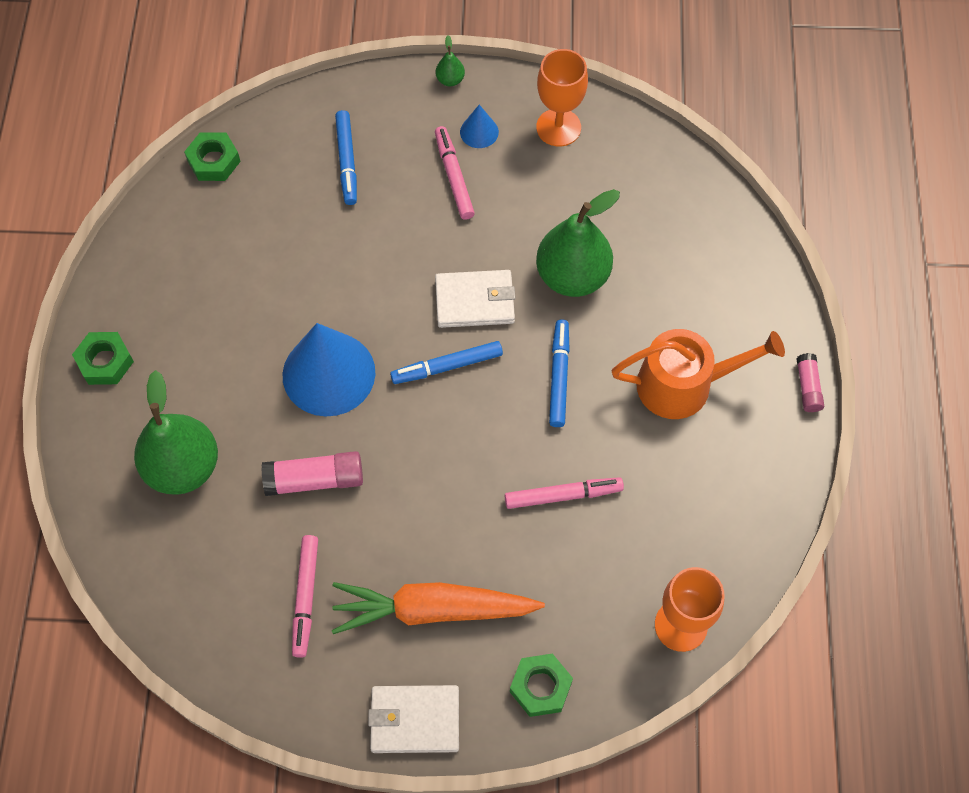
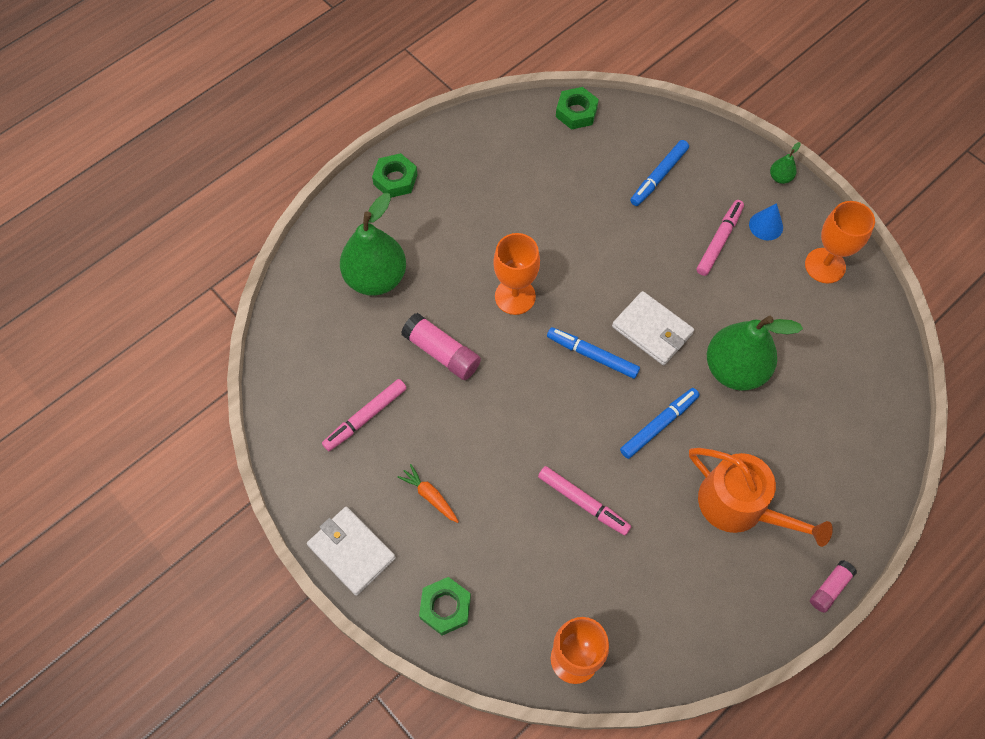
camera: 45 degrees right, 0 degrees up
blue cone [283,323,375,416] -> orange goblet [493,233,540,315]
orange carrot [332,582,545,634] -> orange carrot [398,464,459,523], size x0.43

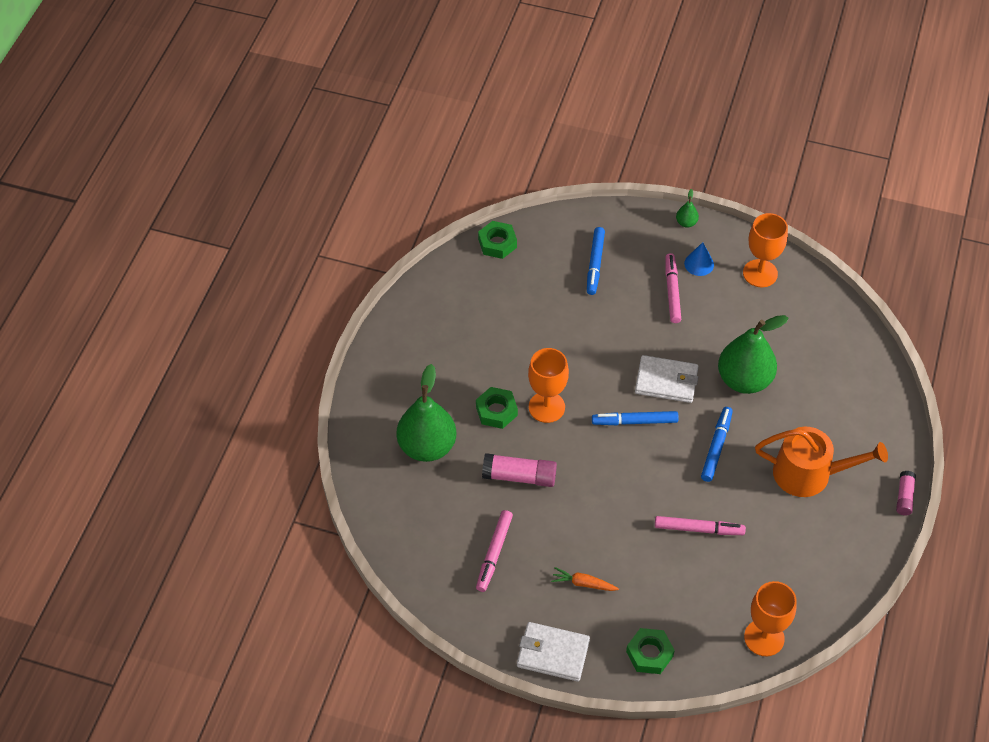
camera: 30 degrees left, 10 degrees down
green nut [372,153,418,198] -> green nut moved to [476,387,518,429]

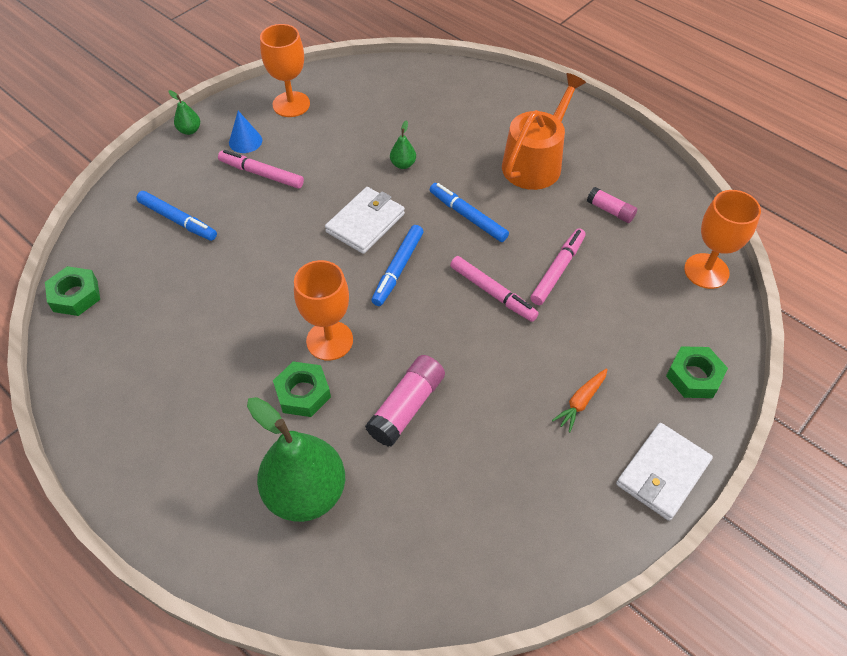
camera: 65 degrees left, 0 degrees up
pink marker [476,510,513,592] -> pink marker moved to [450,256,539,322]
green pear [718,315,788,394] -> green pear [390,121,416,169], size x0.42
pink glue stick [896,471,916,515] -> pink glue stick moved to [587,187,637,223]

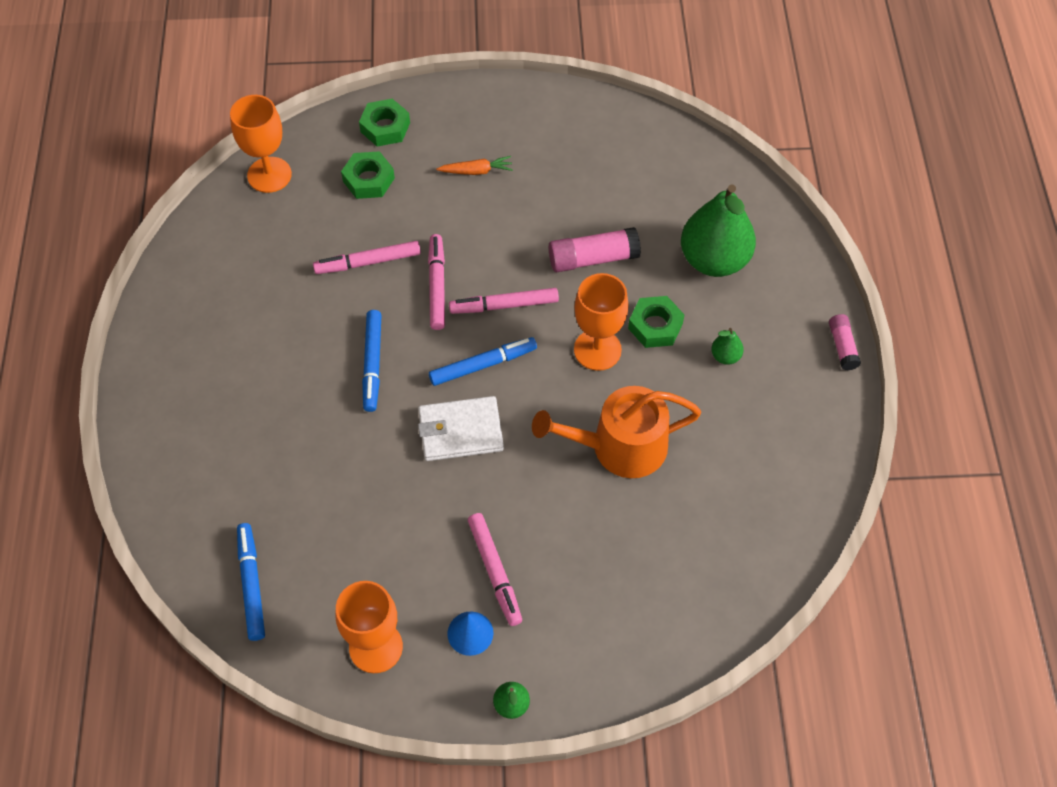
camera: 135 degrees left, 5 degrees up
green nut [45,266,100,316] -> green nut moved to [341,151,395,199]
blue marker [136,191,217,241] -> blue marker moved to [237,523,265,641]
green pear [390,121,416,169] -> green pear moved to [711,328,744,365]
orange watering can [502,73,586,190] -> orange watering can moved to [532,386,701,478]
pink glue stick [587,187,637,223] -> pink glue stick moved to [829,314,861,370]
white wallet [616,423,713,521] -> none
none -> pink marker [449,288,559,314]

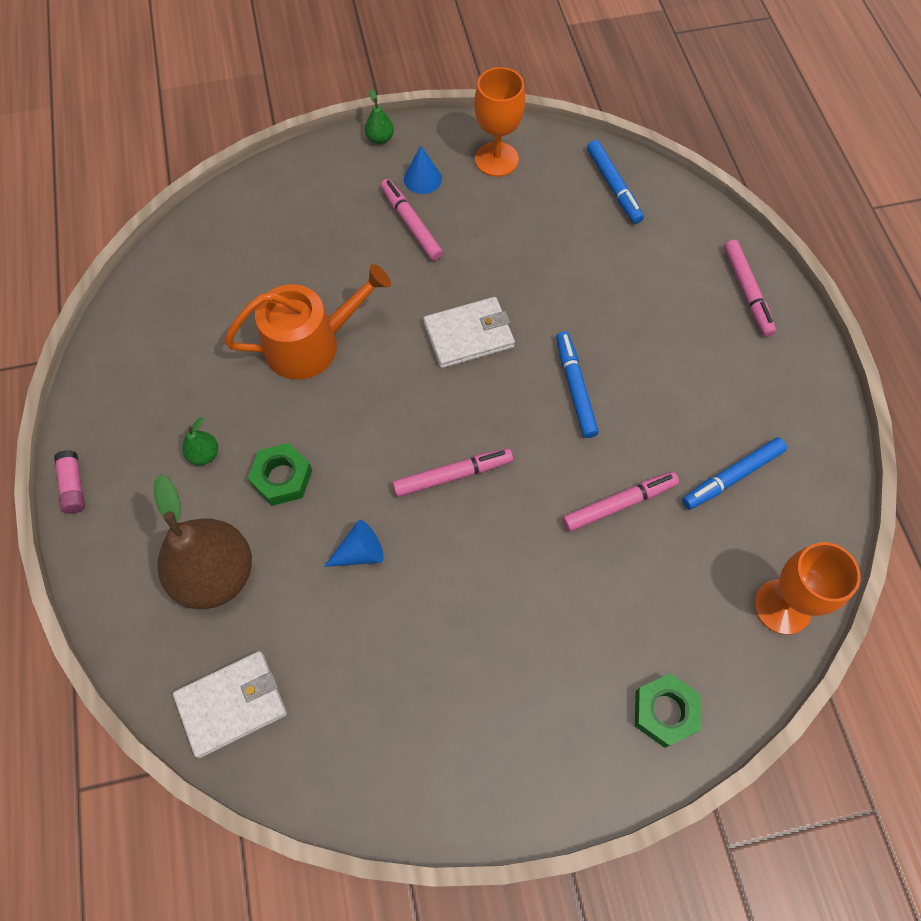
camera: 170 degrees right, 5 degrees up
green nut [341,151,395,199] -> none
pink marker [428,234,445,330] -> pink marker moved to [724,240,776,337]
blue marker [429,337,537,386] -> blue marker moved to [682,437,787,510]
orange carrot [436,156,513,175] -> none
pink glue stick [549,227,641,272] -> blue cone [324,520,384,567]
orange goblet [574,273,629,371] -> none
green pear [681,184,756,277] -> brown pear [154,475,252,609]
none -> white wallet [173,651,287,758]

